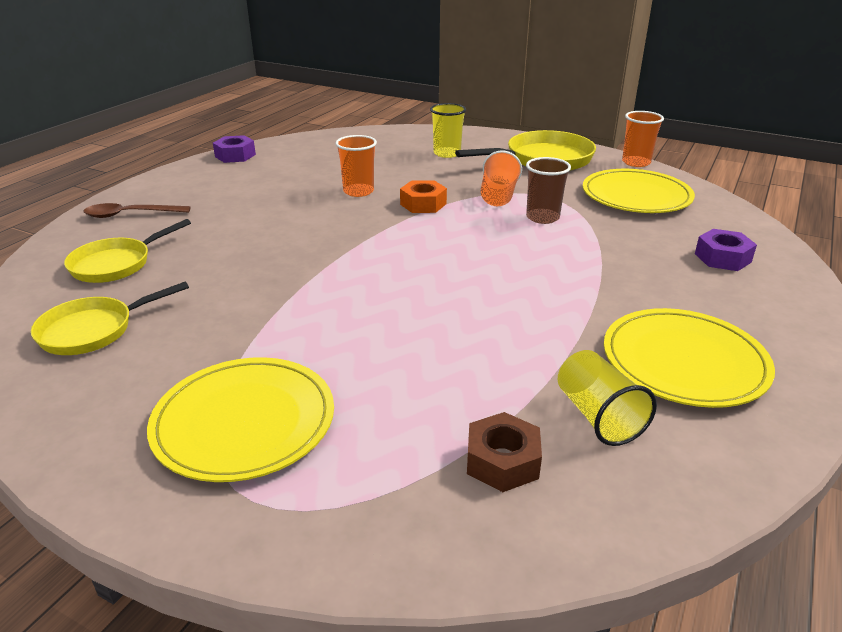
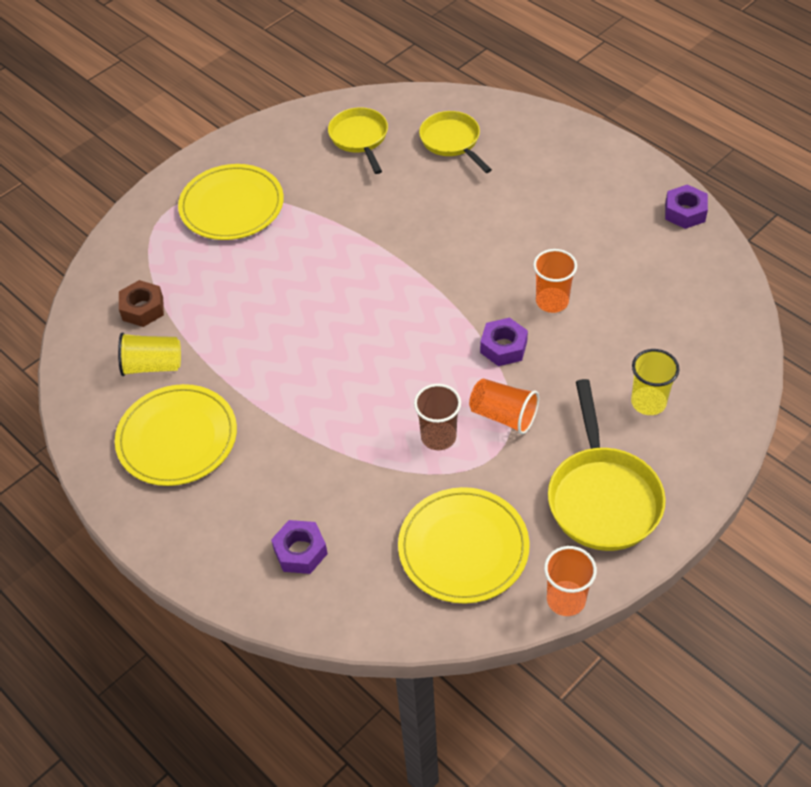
camera: 110 degrees right, 20 degrees up
brown spoon [84,203,190,218] -> none
orange nut [400,180,447,213] -> purple nut [480,318,528,366]

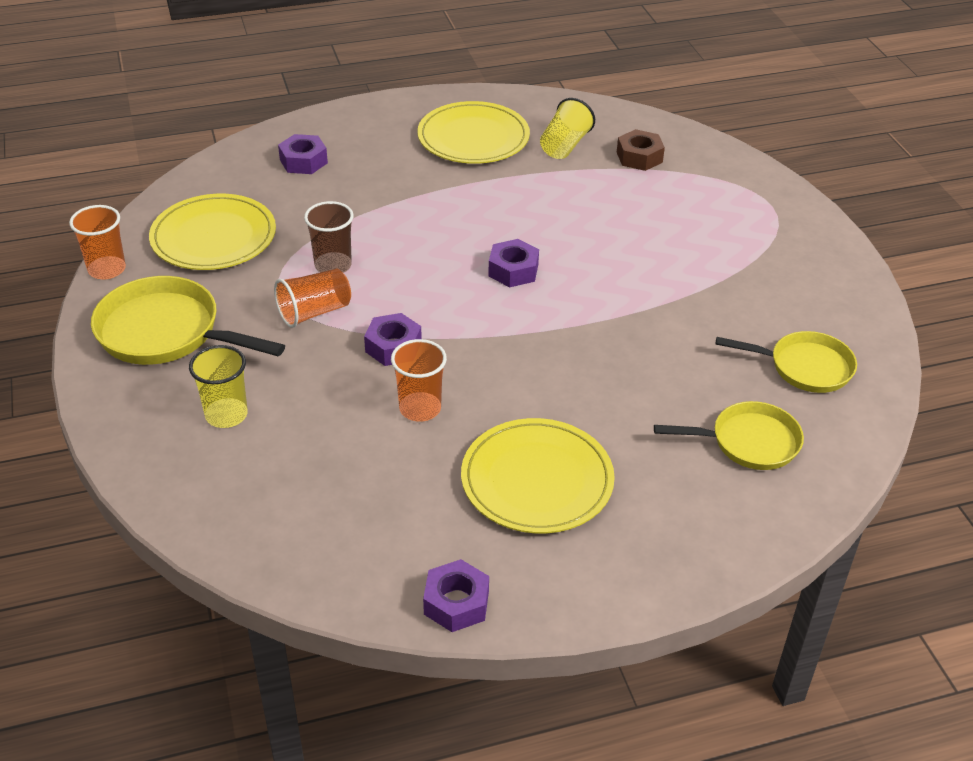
camera: 115 degrees right, 10 degrees down
yellow plate [178,164,284,240] -> yellow plate moved to [461,418,615,533]
none -> purple nut [488,239,539,287]

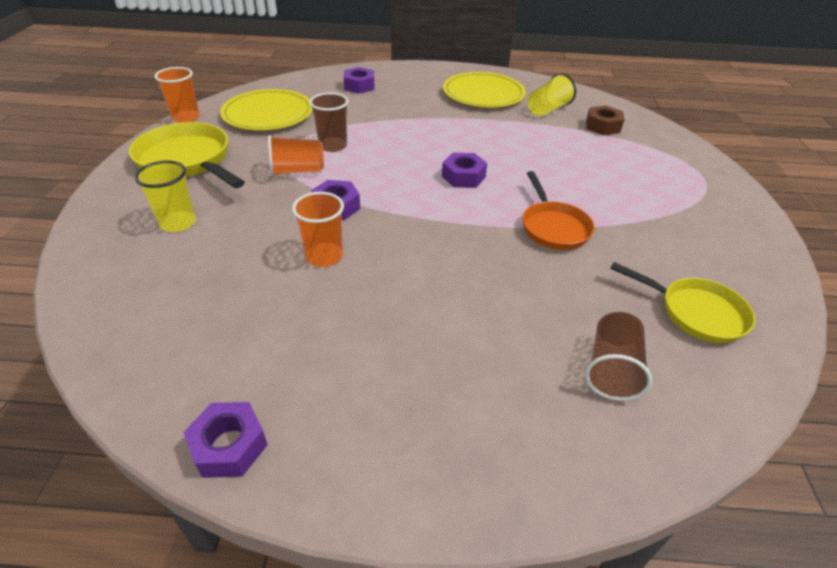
camera: 20 degrees right, 0 degrees up
yellow plate [461,418,615,533] -> none
yellow pan [654,401,804,470] -> brown cup [585,312,652,401]
none -> orange pan [522,171,595,250]

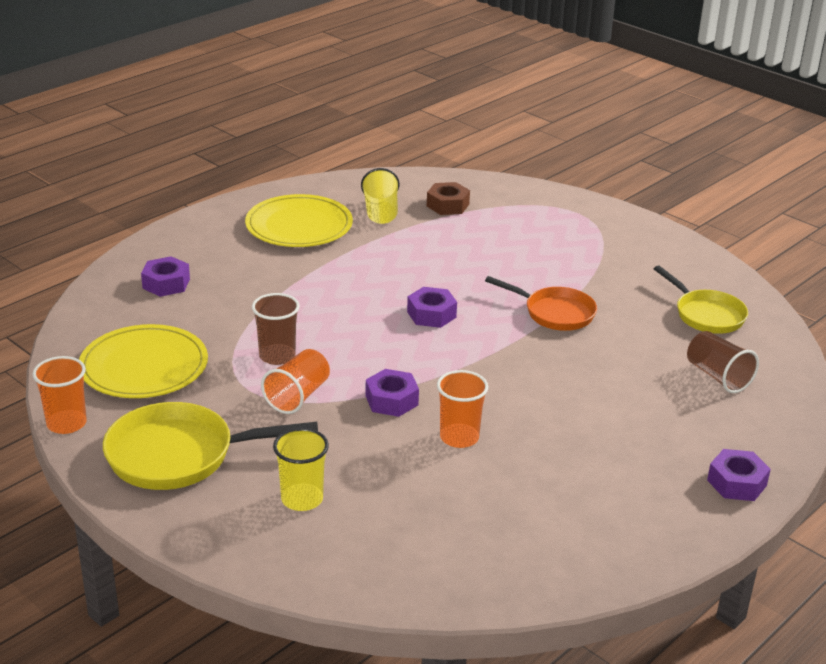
camera: 50 degrees left, 10 degrees down
purple nut [183,402,268,478] -> purple nut moved to [707,449,771,501]
yellow pan [610,262,755,343] -> yellow pan turned 75 degrees clockwise [654,265,748,334]

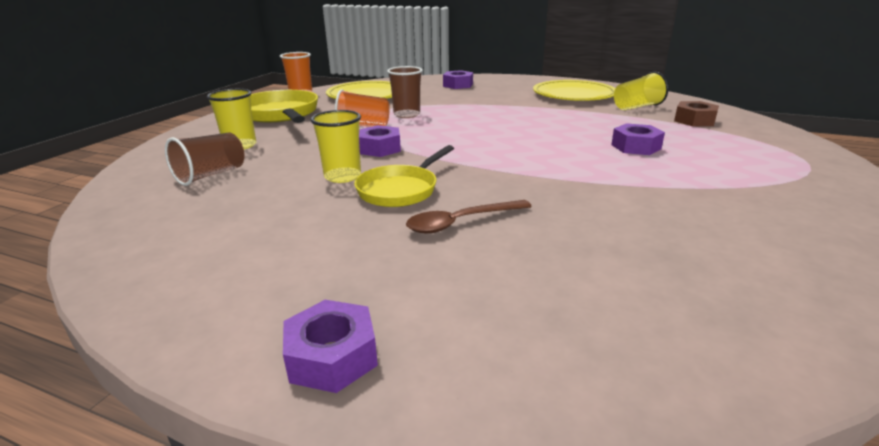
camera: 70 degrees right, 5 degrees down
purple nut [407,287,457,328] -> purple nut moved to [611,123,665,155]
orange cup [437,370,489,448] -> yellow cup [310,110,361,183]
orange pan [485,276,597,331] -> none
yellow pan [654,265,748,334] -> yellow pan moved to [354,145,454,207]
brown cup [687,331,759,393] -> brown cup moved to [165,132,244,186]
none -> brown spoon [406,200,532,234]

